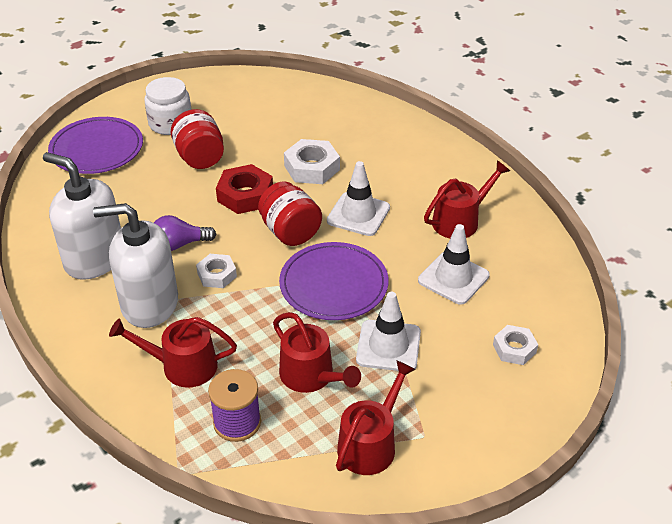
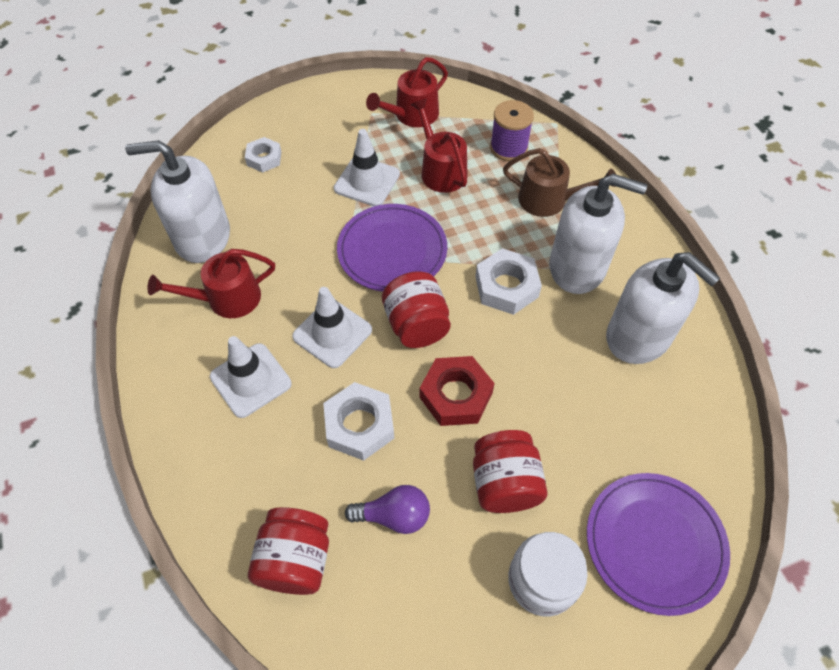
camera: 165 degrees left, 15 degrees up
red watering can [109,317,237,388] -> brown watering can [503,148,616,217]
purple light bulb [154,215,216,251] -> purple light bulb moved to [345,485,430,534]
white nut [196,254,237,288] -> white nut [475,248,542,315], size x1.57
white traffic cone [418,224,490,305] -> white traffic cone moved to [210,336,292,418]
none -> white soap dispenser [125,140,230,263]
none -> red jar [248,507,329,595]

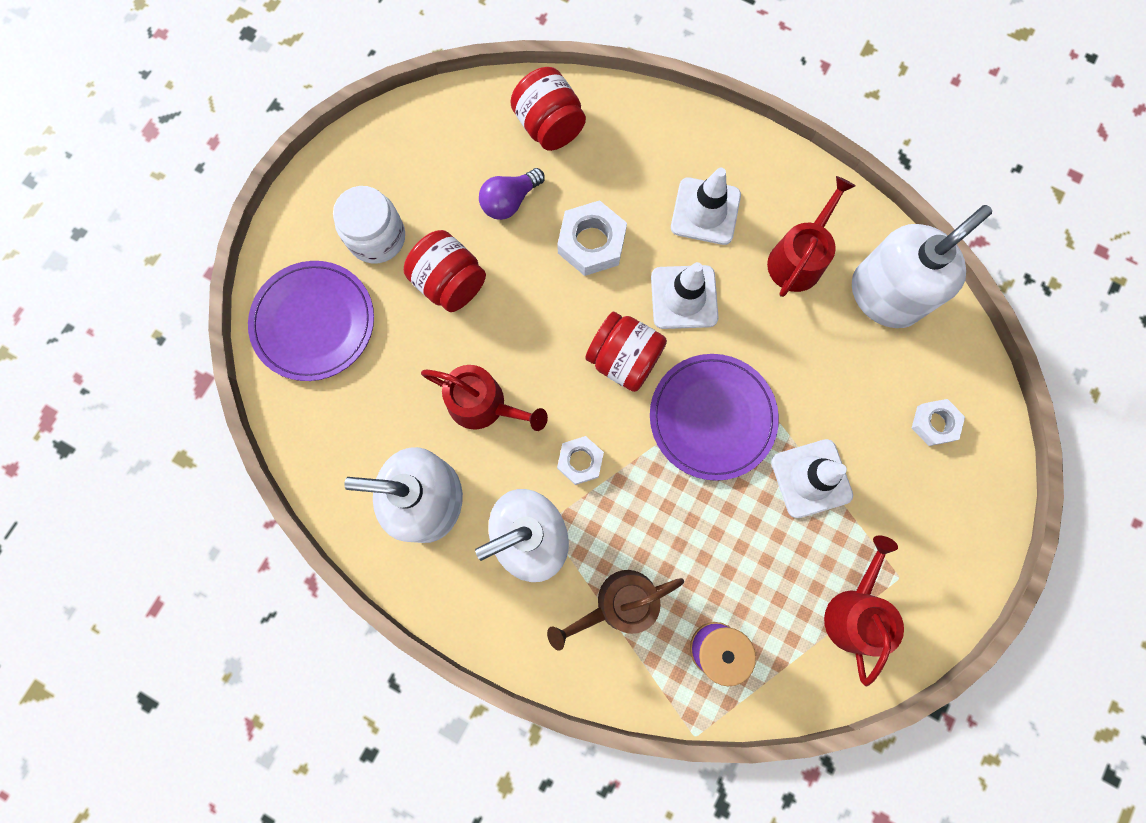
camera: 140 degrees right, 20 degrees up
red watering can [411,98,467,193] -> red watering can moved to [421,365,548,431]
red nut [420,356,495,426] -> none
white nut [475,248,542,315] -> white nut [557,436,604,485], size x0.64

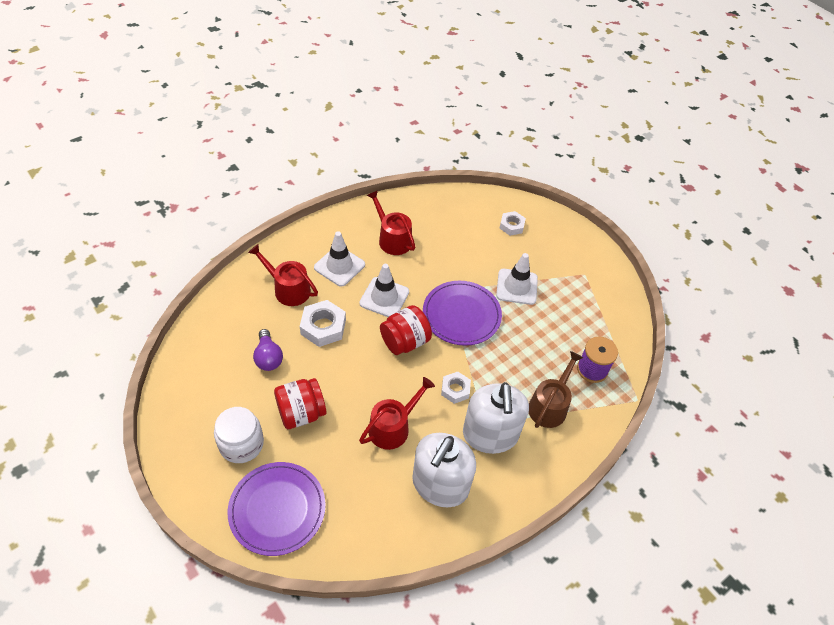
camera: 70 degrees left, 25 degrees down
red jar [510,67,586,151] -> none
brown watering can [547,570,684,651] -> brown watering can turned 150 degrees counterclockwise [529,351,583,428]
red watering can [824,535,904,686] -> red watering can moved to [248,244,318,306]
white soap dispenser [852,205,992,328] -> none

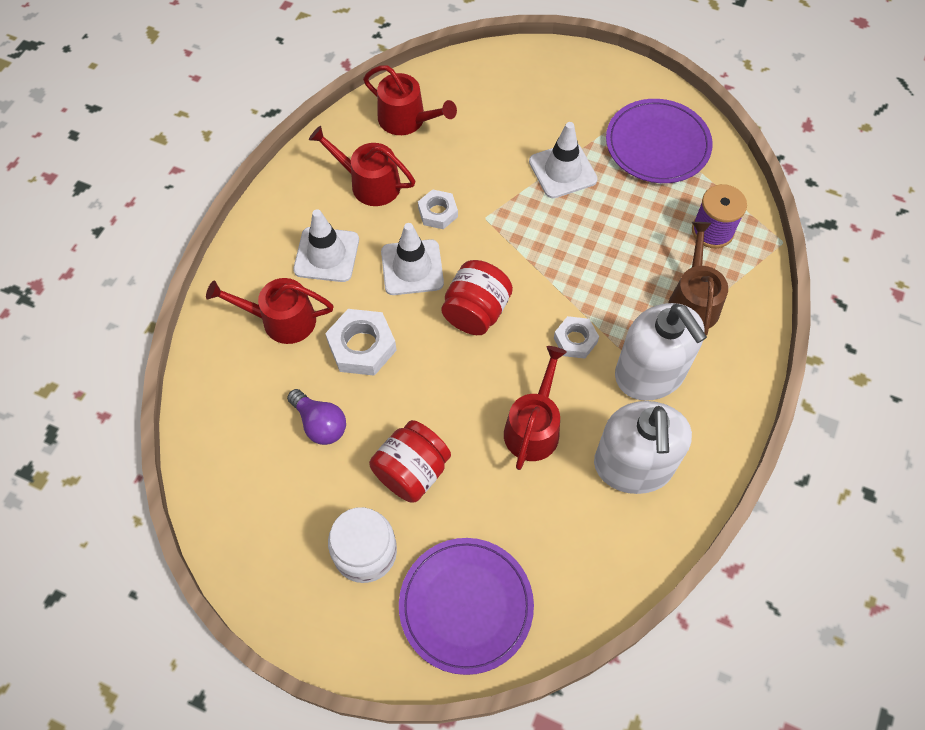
camera: 25 degrees left, 10 degrees up
purple plate [423,281,502,346] -> purple plate moved to [606,99,713,183]
white nut [500,211,526,236] -> white nut moved to [418,189,458,229]
none -> red watering can [363,65,457,135]

